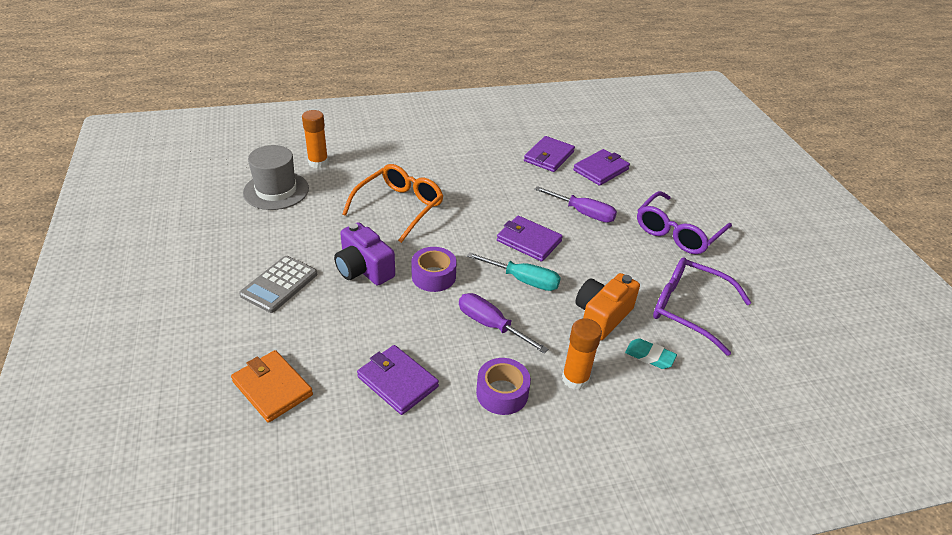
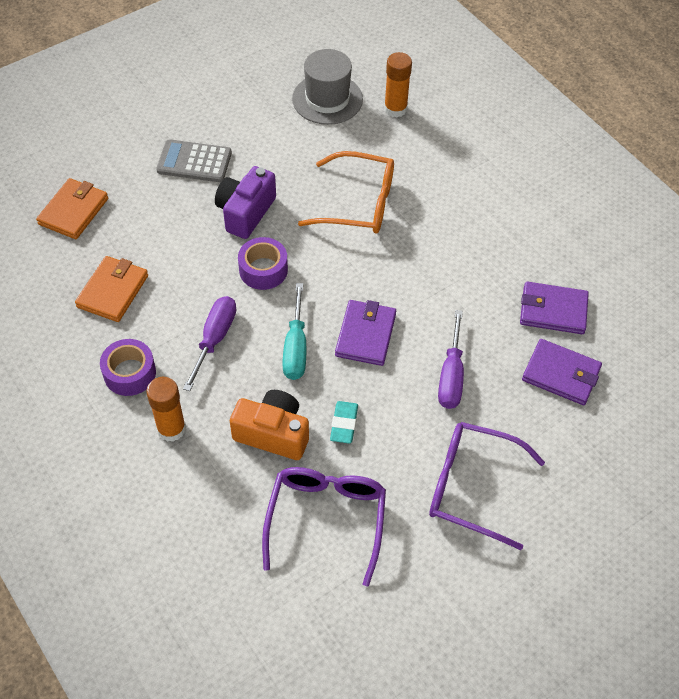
camera: 70 degrees right, 15 degrees up
purple wallet [357,345,439,415] -> orange wallet [75,256,148,322]
turquoise eraser [625,338,677,369] -> turquoise eraser moved to [330,401,358,444]

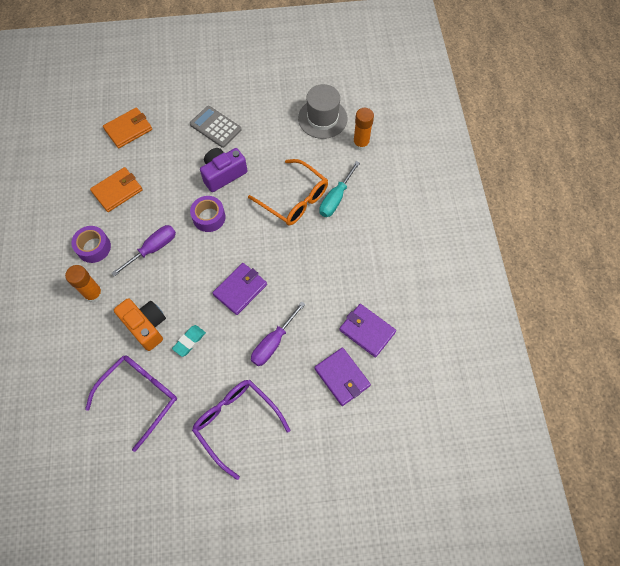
camera: 30 degrees right, 10 degrees up
turquoise screwdriver [283,283,306,380] -> turquoise screwdriver moved to [319,161,360,217]

